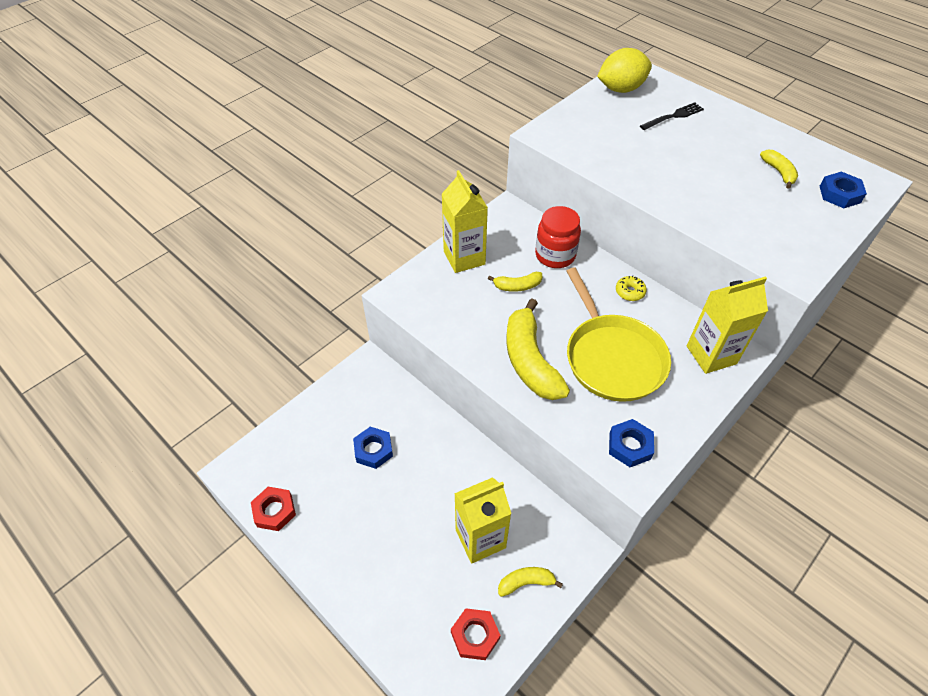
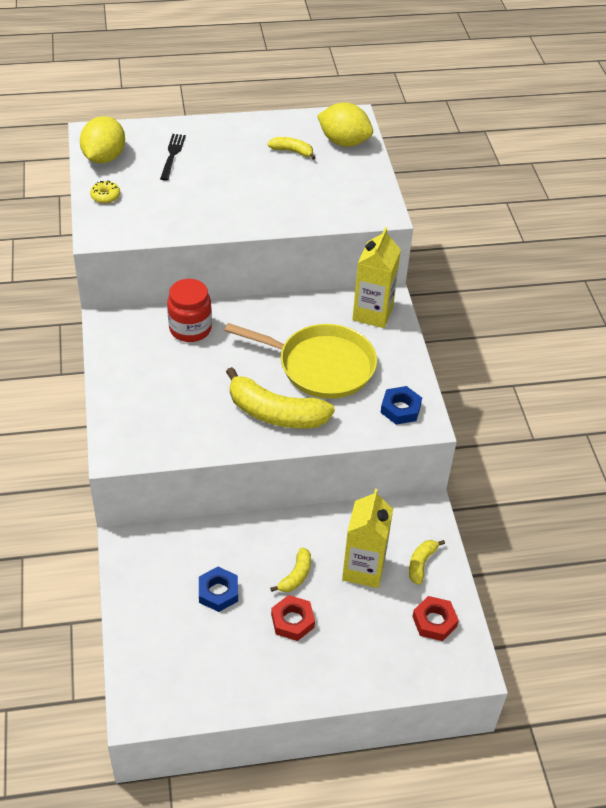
camera: 55 degrees left, 5 degrees down
red nut [251,487,296,531] -> red nut moved to [271,595,315,641]
yellow carton [442,170,488,273] -> none
yellow banana [488,272,543,292] -> yellow banana moved to [270,547,311,592]
yellow donut [616,275,647,301] -> yellow donut moved to [90,180,120,203]
blue nut [820,172,867,208] -> yellow lemon [317,102,373,147]

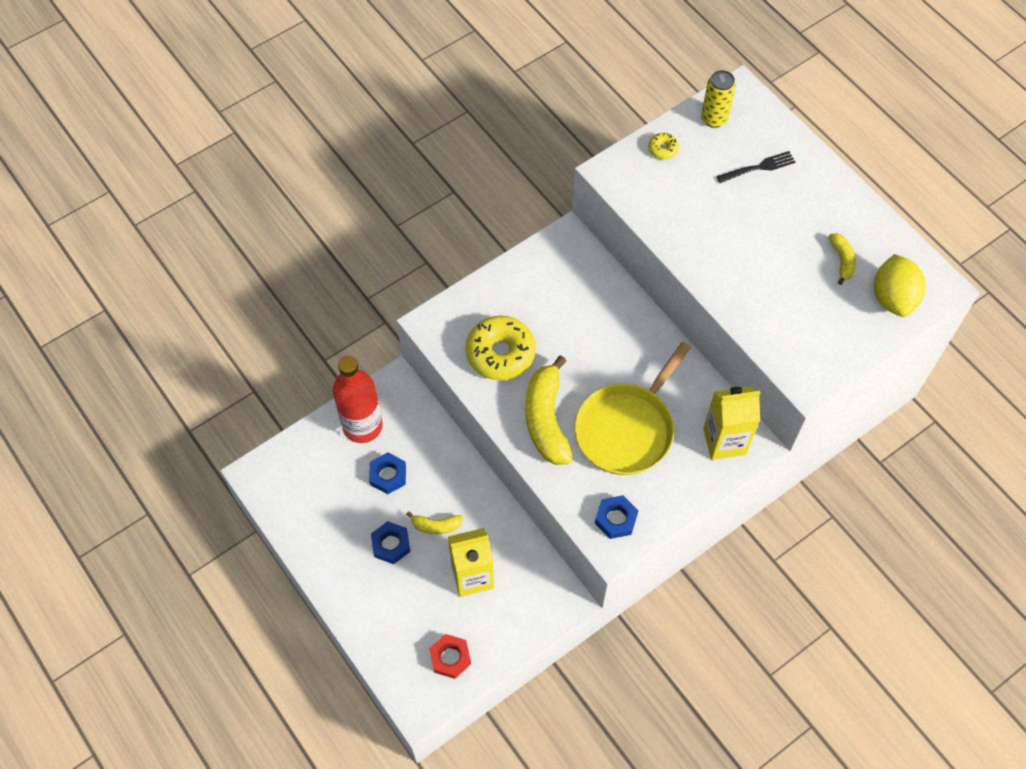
camera: 65 degrees right, 15 degrees up
yellow lemon [80,116,125,164] -> yellow can [701,70,736,128]
red jar [167,279,212,342] -> none
yellow pan [225,323,377,399] -> yellow pan turned 45 degrees clockwise [575,342,691,475]
red nut [271,595,315,641] -> blue nut [371,521,410,564]
yellow banana [409,540,445,585] -> none
none -> red bottle [333,356,383,443]
none -> yellow donut [466,316,536,380]

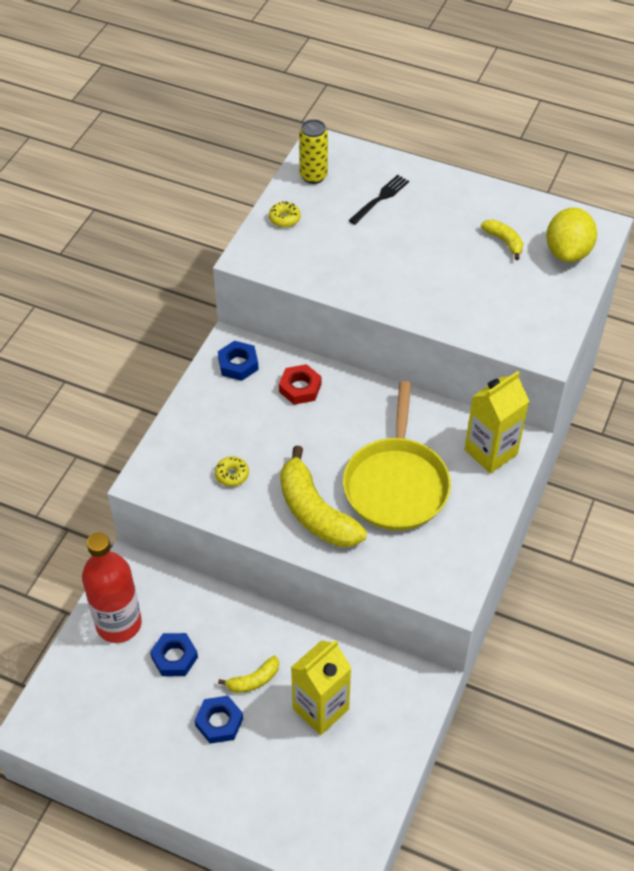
camera: 30 degrees left, 10 degrees down
red nut [429,634,471,679] -> red nut moved to [279,364,321,405]
yellow donut [466,316,536,380] -> yellow donut [215,456,249,486], size x0.44
blue nut [595,495,638,539] -> blue nut moved to [218,341,259,381]
yellow lemon [874,254,926,317] -> yellow lemon turned 45 degrees clockwise [546,207,597,262]

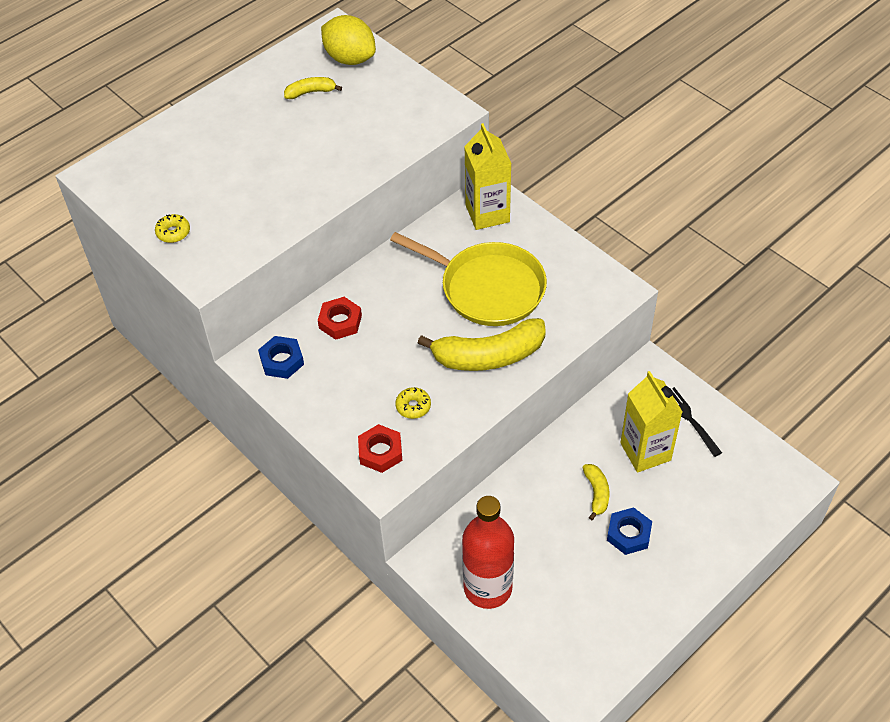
camera: 65 degrees left, 0 degrees up
blue nut [150,633,198,676] -> none
yellow can [299,119,328,184] -> none
black fork [348,175,409,225] -> black fork moved to [672,387,722,457]
none -> red nut [358,424,402,473]

